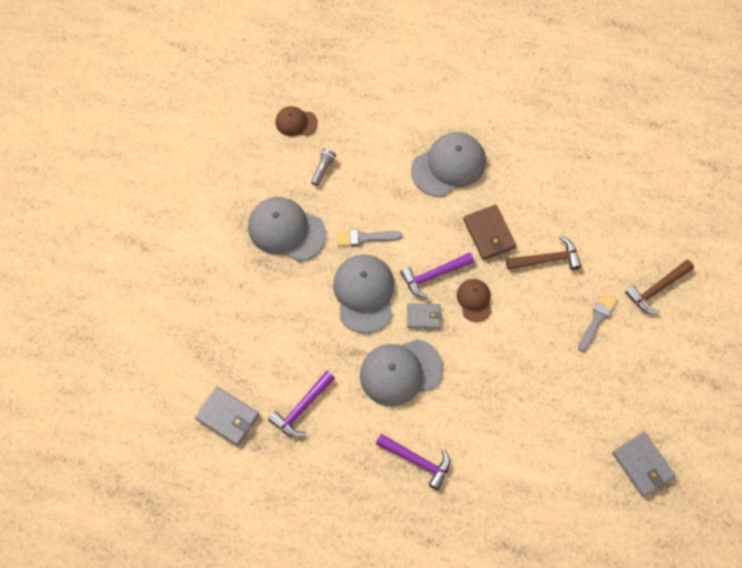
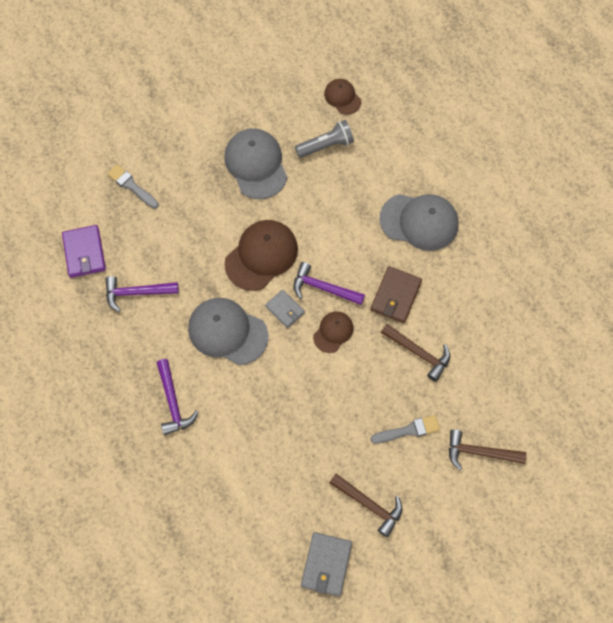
camera: 45 degrees right, 0 degrees up
grey wallet [195,387,259,446] -> purple wallet [62,225,106,278]
grey flashlight [311,148,336,186] -> grey flashlight [295,120,354,158], size x1.57
grey cap [333,255,394,333] -> brown cap [224,220,298,291]
grey brush [336,230,402,246] -> grey brush moved to [107,164,159,209]
none -> brown hammer [329,474,402,537]

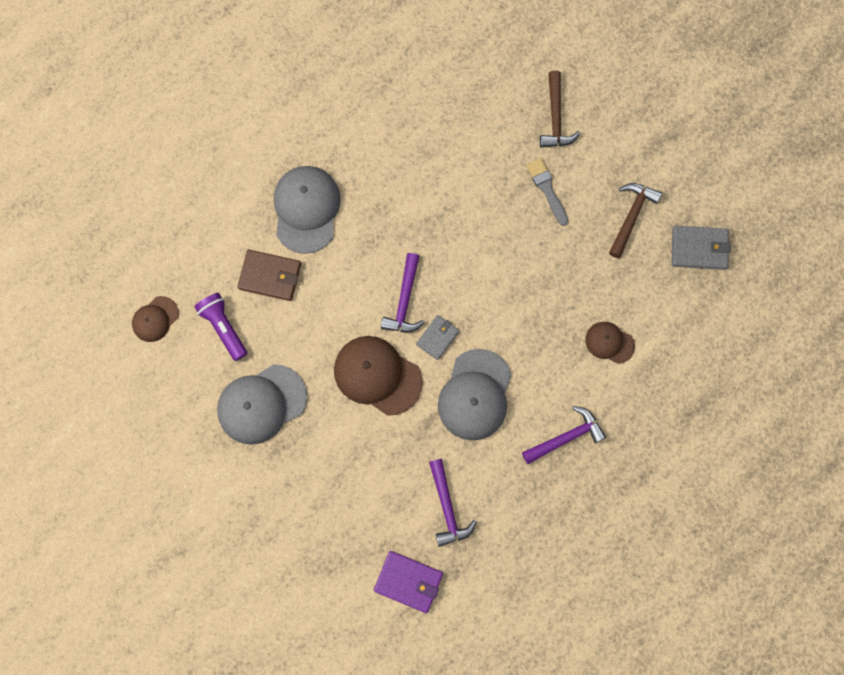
camera: 100 degrees left, 10 degrees up
purple wallet [62,225,106,278] -> purple wallet turned 45 degrees clockwise [374,551,443,613]
grey brush [107,164,159,209] -> none
grey flashlight [295,120,354,158] -> purple flashlight [194,293,247,361]
brown cap [313,311,354,353] -> brown cap moved to [585,322,635,364]
brown wallet [370,266,422,323] -> brown wallet moved to [238,250,301,301]
brown hammer [381,324,450,382] -> none

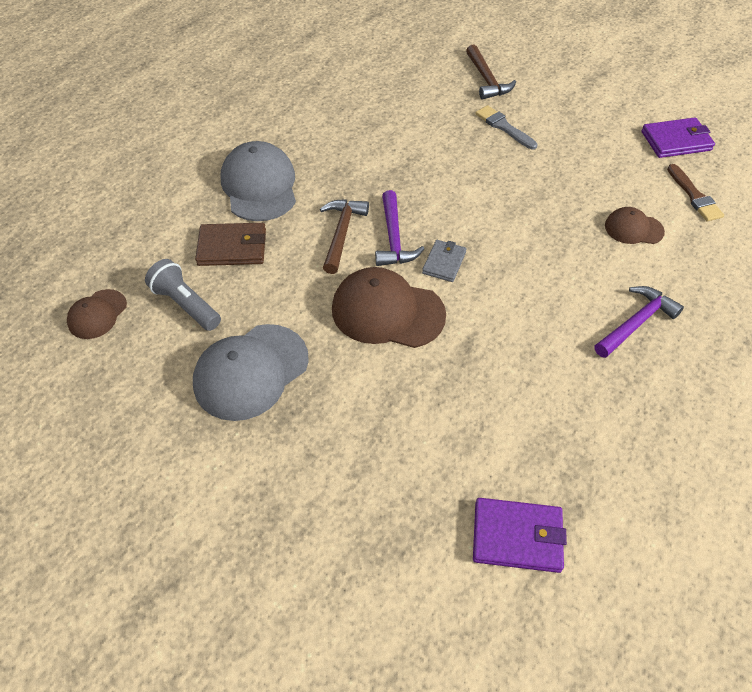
camera: 15 degrees left, 25 degrees down
purple flashlight [194,293,247,361] -> grey flashlight [145,259,221,331]
purple hammer [429,459,477,547] -> none
grey cap [438,349,512,440] -> none
brown hammer [609,183,662,258] -> brown hammer moved to [320,199,369,274]
grey wallet [672,226,731,270] -> purple wallet [641,117,715,158]
none -> brown brush [667,164,724,222]

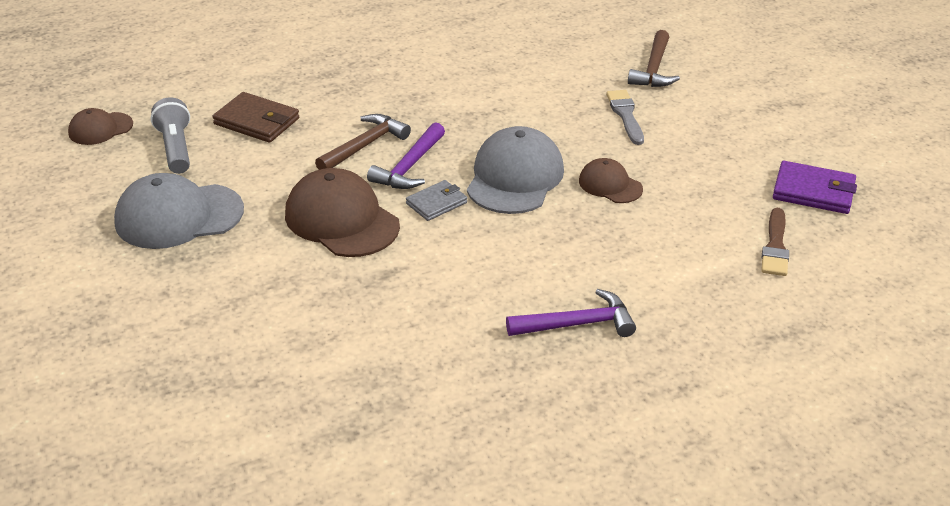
camera: 30 degrees right, 15 degrees down
grey cap [220,141,296,221] -> grey cap moved to [467,126,564,214]
purple wallet [473,498,567,573] -> none
brown cap [605,207,665,244] -> brown cap moved to [579,158,643,203]

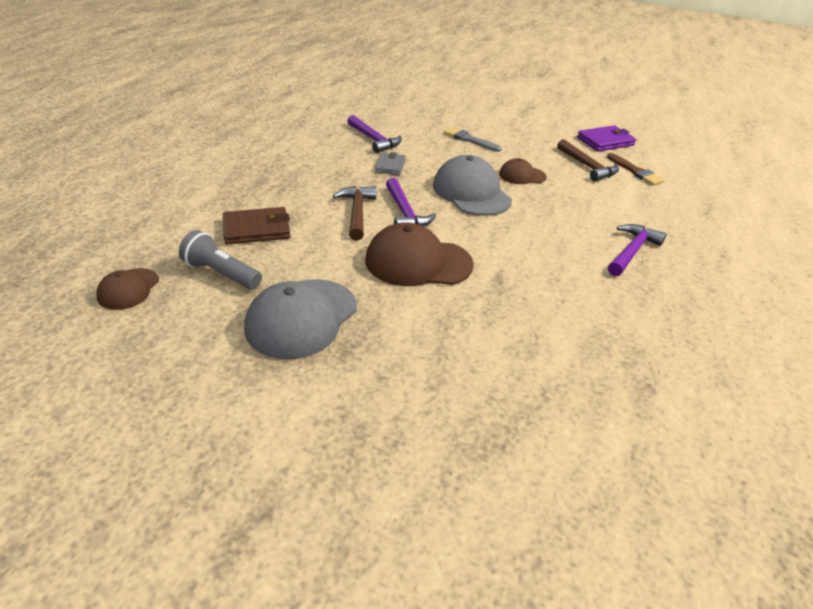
camera: 45 degrees left, 0 degrees up
grey wallet [406,180,467,221] -> grey wallet moved to [375,152,406,175]
brown hammer [628,30,680,87] -> brown hammer moved to [557,139,619,181]
none -> purple hammer [347,115,402,153]

